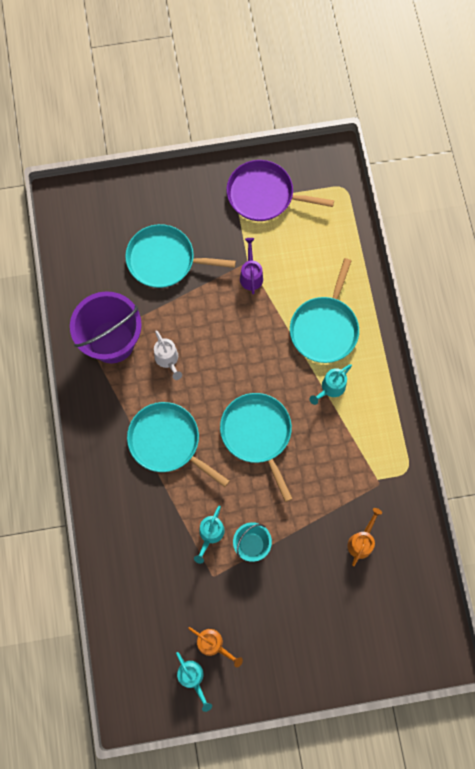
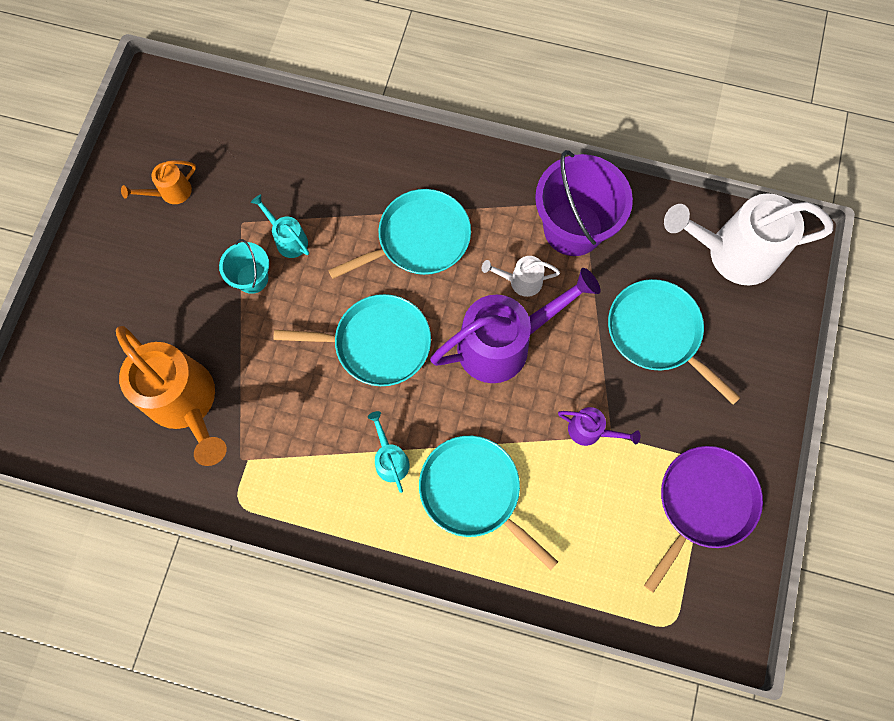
camera: 115 degrees right, 0 degrees up
turquoise pan [125,224,236,288] -> turquoise pan turned 75 degrees counterclockwise [608,279,741,405]
turquoise watering can [176,652,212,712] -> none
orange watering can [348,508,382,566] -> orange watering can [116,326,227,466], size x2.16
none -> purple watering can [430,268,601,383]
none -> white watering can [664,193,833,286]

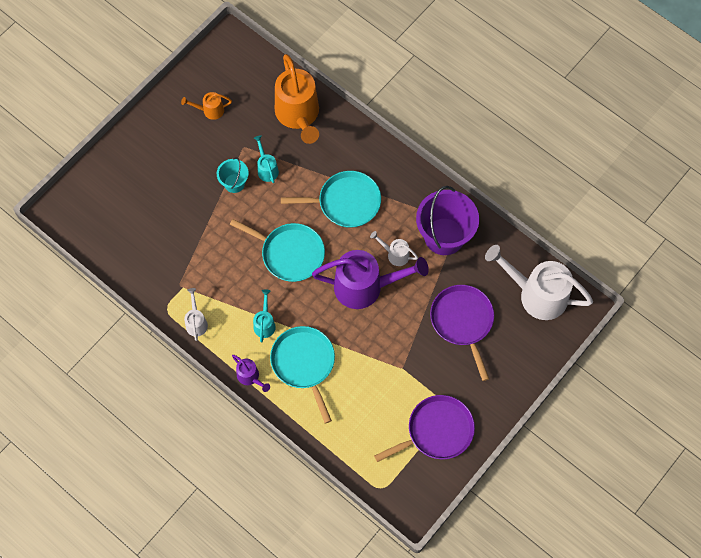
camera: 25 degrees right, 5 degrees down
orange watering can [116,326,227,466] -> orange watering can moved to [275,54,319,144]
purple watering can [558,407,641,446] -> purple watering can moved to [232,355,270,392]
turquoise pan [608,279,741,405] -> purple pan [430,285,494,381]
none -> white watering can [184,288,208,341]

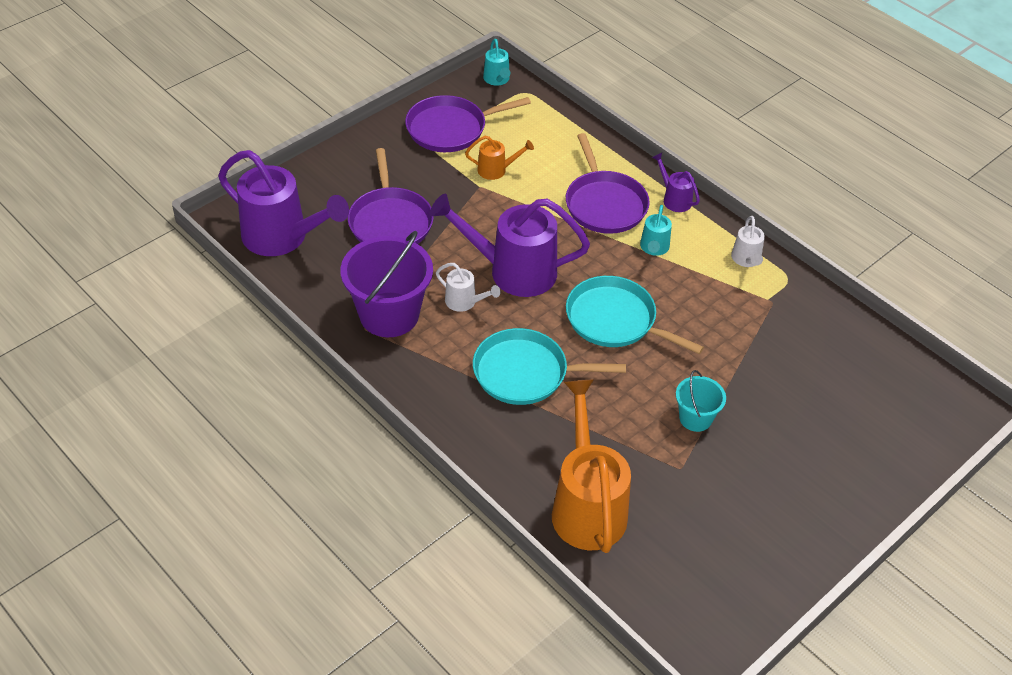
camera: 175 degrees left, 20 degrees down
orange watering can [181,92,232,120] -> orange watering can moved to [465,136,534,180]
turquoise watering can [254,135,279,183] -> turquoise watering can moved to [483,39,510,86]
turquoise pan [270,326,335,424] -> purple pan [566,133,650,234]
white watering can [485,245,593,320] -> purple watering can [218,150,349,256]

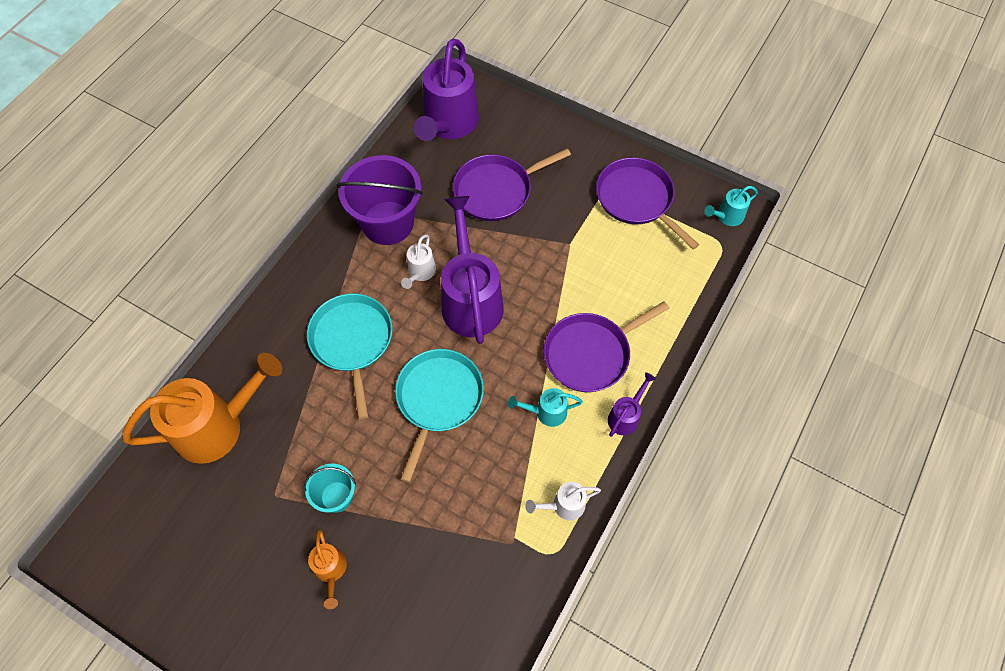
camera: 75 degrees right, 15 degrees up
orange watering can [465,136,534,180] -> orange watering can moved to [308,529,347,609]

